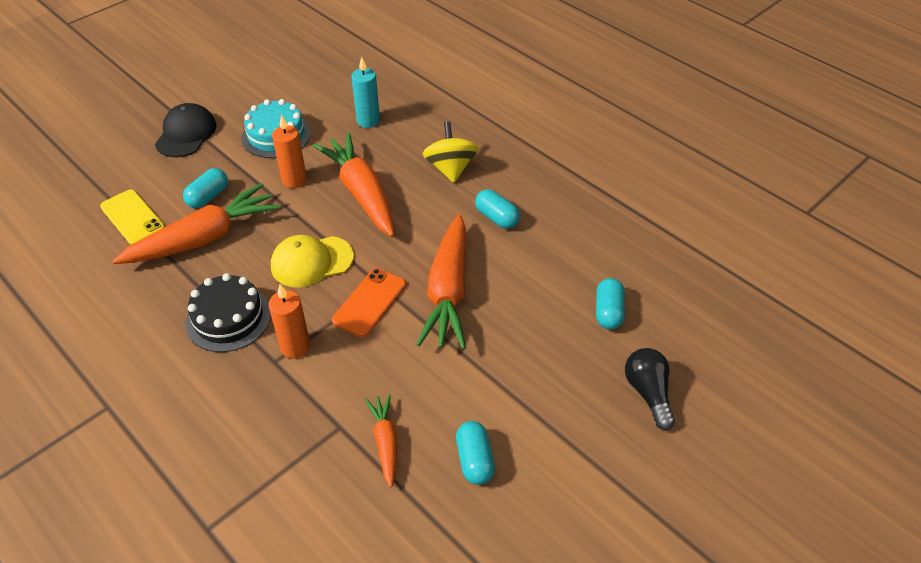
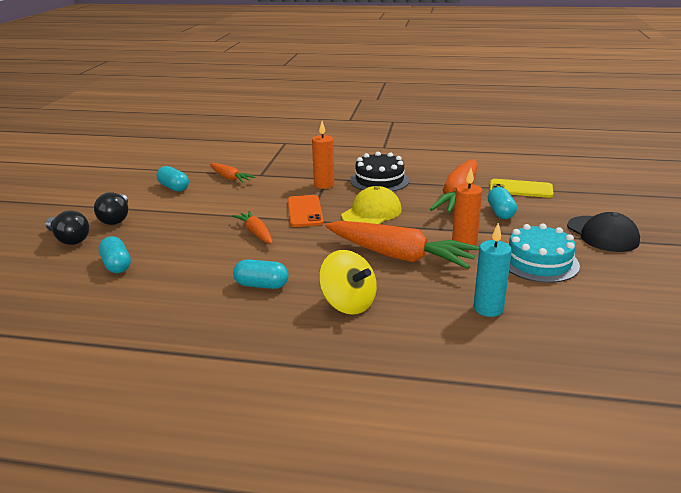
camera: 145 degrees right, 20 degrees down
orange carrot [416,214,466,349] -> orange carrot [232,211,273,244], size x0.51
none -> black light bulb [94,192,128,225]

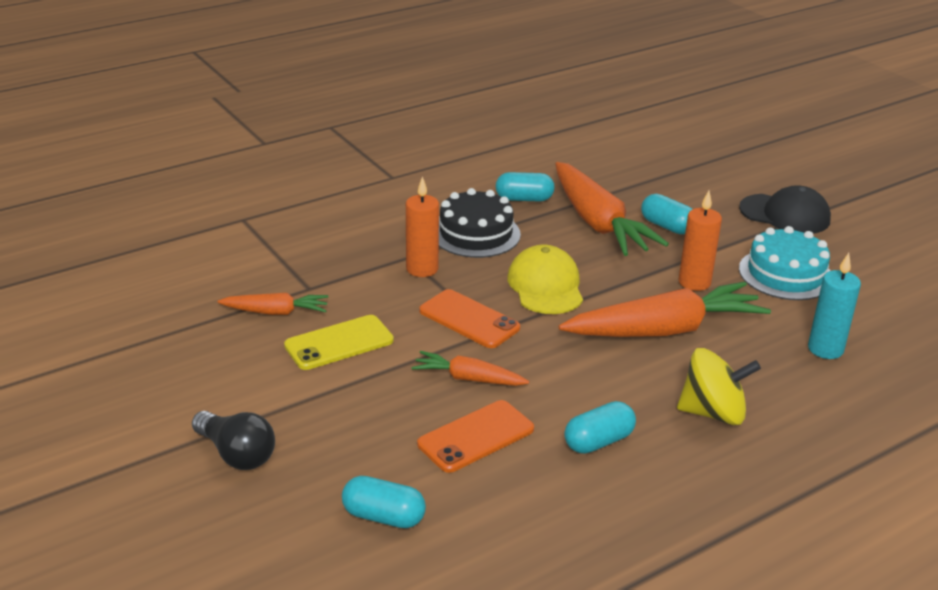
camera: 45 degrees left, 5 degrees up
black light bulb [46,210,89,245] -> none
turquoise capsule [156,166,189,192] -> turquoise capsule moved to [496,172,555,201]
yellow phone [490,179,554,198] -> yellow phone moved to [284,315,394,370]
none -> orange phone [417,400,534,473]

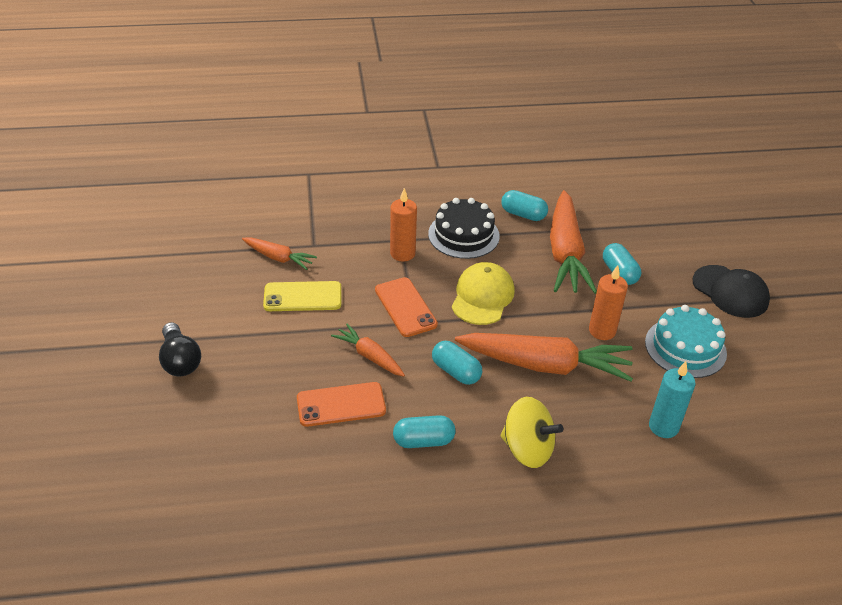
camera: 25 degrees right, 10 degrees up
turquoise capsule [342,476,426,528] -> turquoise capsule moved to [432,341,482,385]

